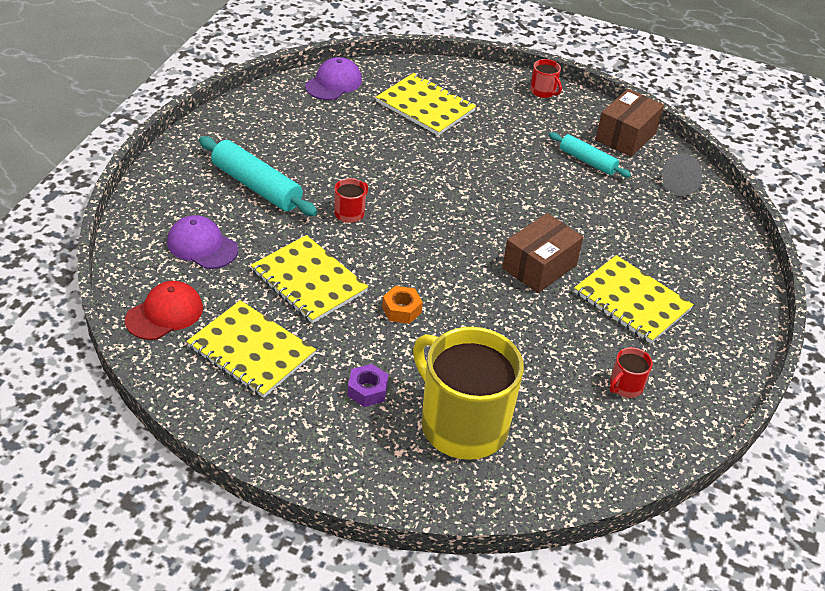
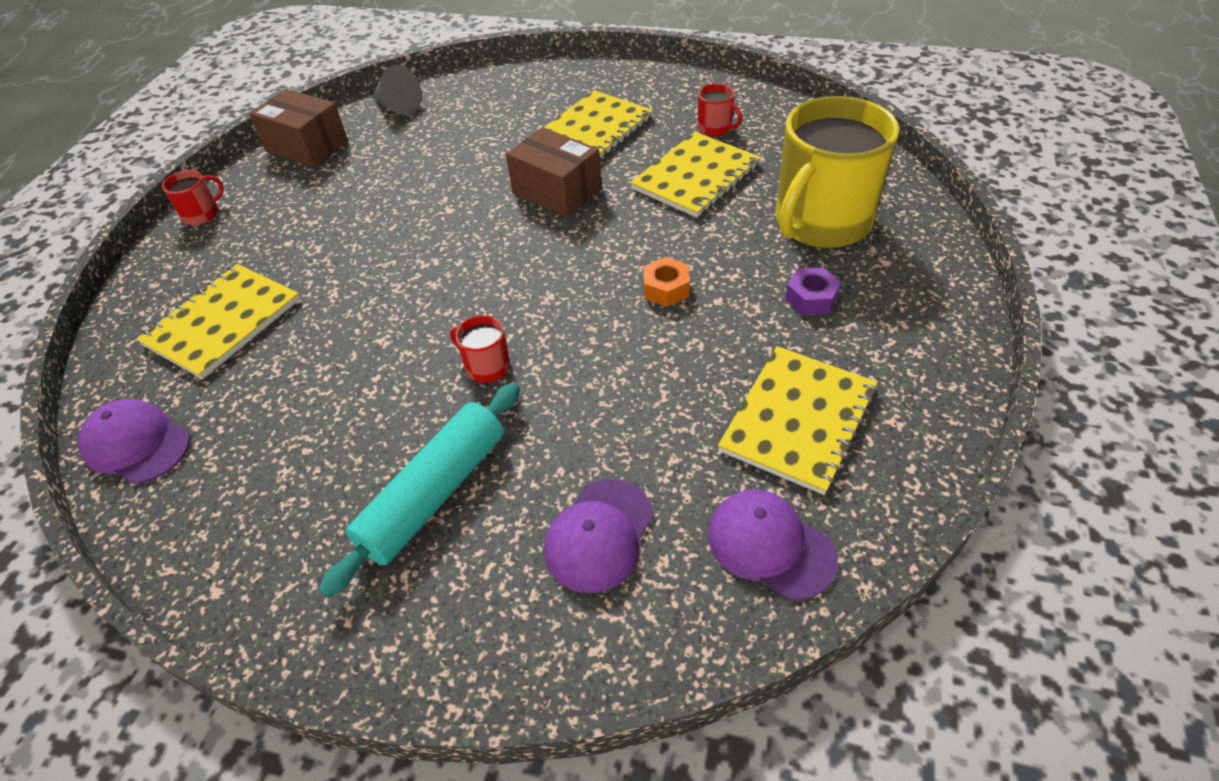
camera: 90 degrees left, 5 degrees up
red cap [125,281,203,340] -> purple cap [708,490,838,600]
yellow notebook [251,235,369,323] -> yellow notebook moved to [630,132,761,218]
turquoise rolling pin [549,132,631,177] -> none

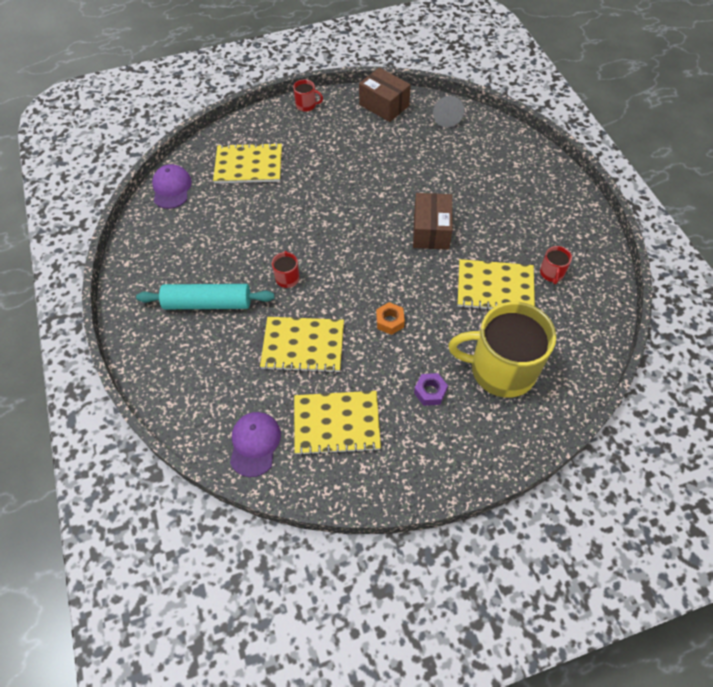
camera: 55 degrees right, 10 degrees up
brown box [249,89,348,167] -> brown box turned 45 degrees counterclockwise [359,68,411,122]
yellow notebook [544,90,653,159] -> yellow notebook moved to [260,317,344,373]
purple cap [544,479,654,593] -> none

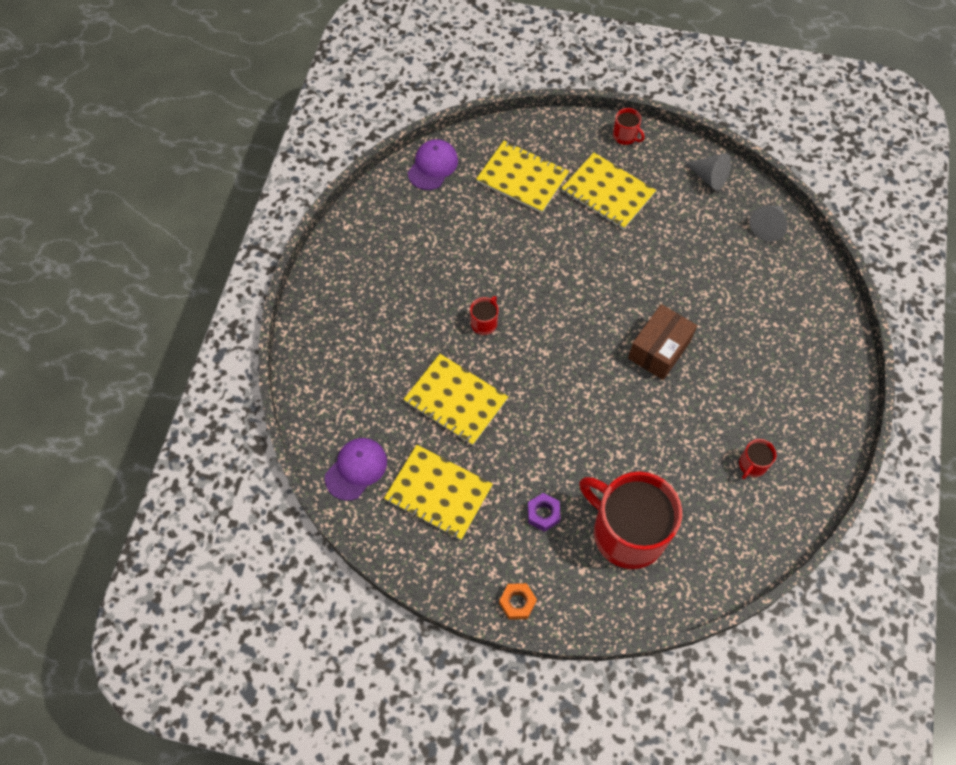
camera: 30 degrees right, 5 degrees up
turquoise rolling pin [136,284,275,309] -> none
brown box [359,68,411,122] -> grey cone [684,153,731,190]
orange nut [376,302,405,335] -> orange nut moved to [499,583,537,620]
yellow mug [448,302,556,398] -> red mug [579,471,682,569]
yellow notebook [458,259,535,310] -> yellow notebook moved to [561,153,656,230]

